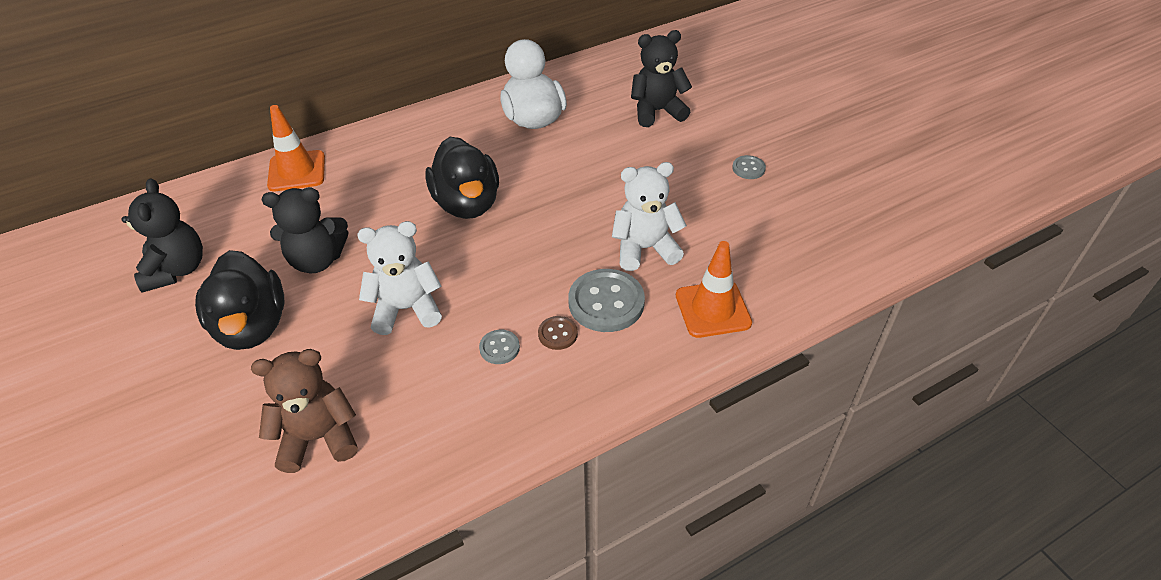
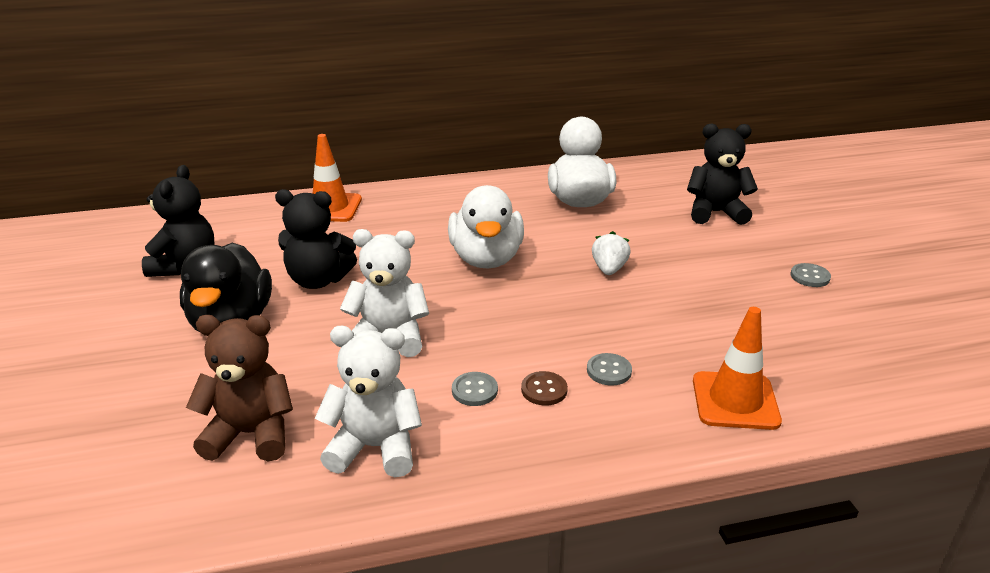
camera: 15 degrees right, 15 degrees down
black duck [425,137,499,219] -> white duck [448,185,524,268]
grey button [568,269,645,332] -> grey button [587,353,632,386], size x0.50
white teddy bear [612,162,687,271] -> white teddy bear moved to [315,326,422,477]
none -> white strawberry [592,231,631,275]

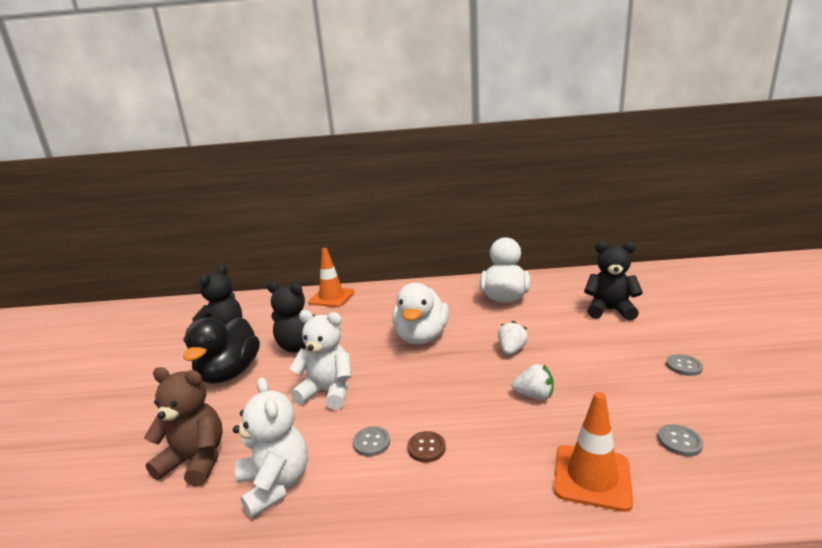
camera: 15 degrees right, 10 degrees down
white teddy bear [315,326,422,477] -> white teddy bear turned 45 degrees clockwise [233,377,308,518]
grey button [587,353,632,386] -> grey button moved to [658,424,703,456]
none -> white strawberry [511,364,554,400]

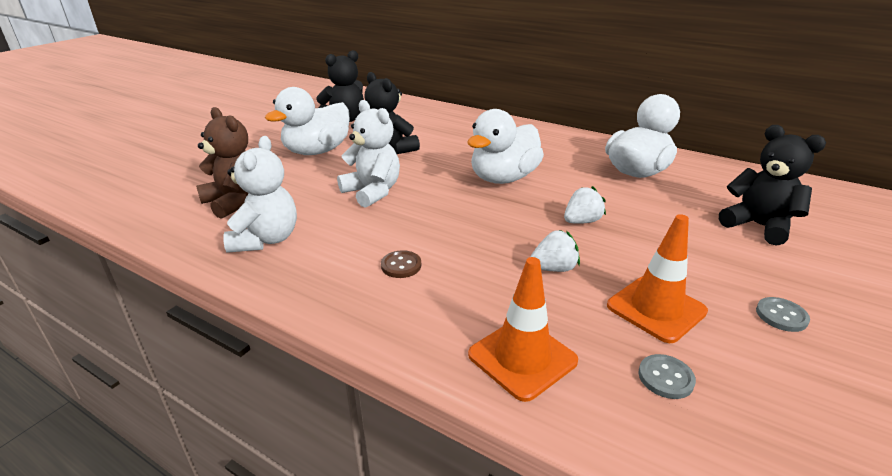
camera: 30 degrees right, 10 degrees up
black duck [183,317,260,384] -> white duck [265,87,350,155]
orange traffic cone [308,248,355,307] -> orange traffic cone moved to [607,214,708,343]
grey button [353,426,390,456] -> none
white strawberry [511,364,554,400] -> white strawberry turned 60 degrees counterclockwise [530,230,580,272]

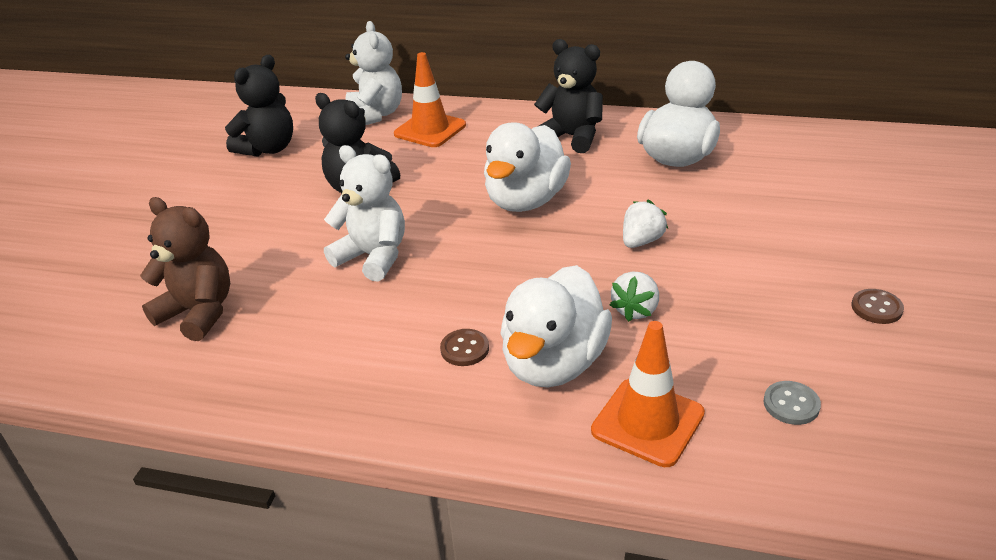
camera: 15 degrees left, 5 degrees up
white teddy bear [223,136,297,253] -> white teddy bear moved to [345,21,402,125]
white duck [265,87,350,155] -> white duck moved to [500,265,612,387]
white strawberry [530,230,580,272] -> white strawberry turned 150 degrees clockwise [610,271,659,322]
orange traffic cone [607,214,708,343] -> orange traffic cone moved to [394,52,466,147]
black teddy bear [719,125,826,246] -> black teddy bear moved to [534,39,603,153]
grey button [756,297,810,332] -> brown button [851,289,904,324]

